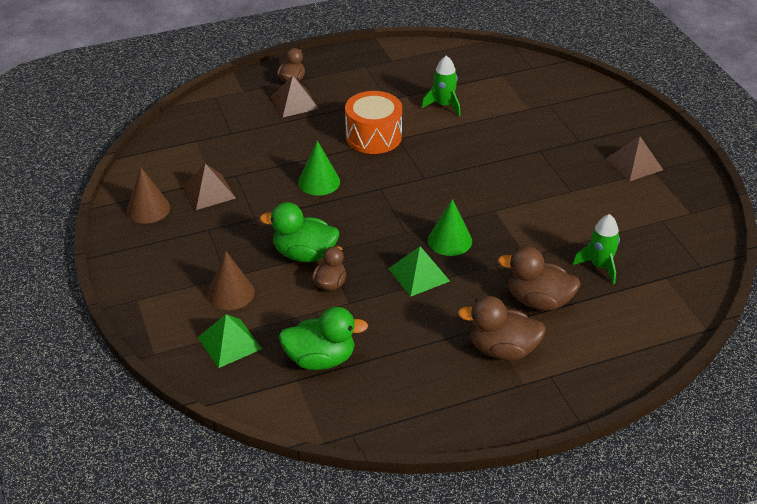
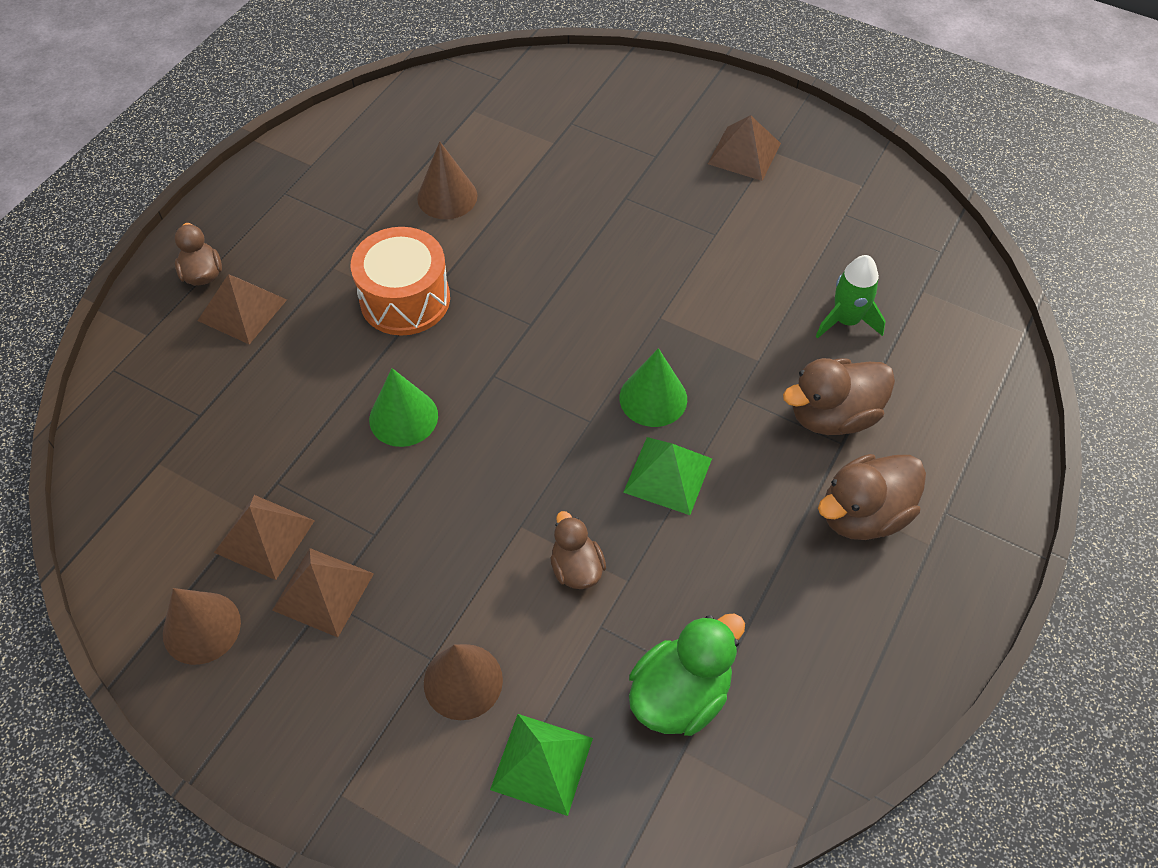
camera: 40 degrees left, 15 degrees up
green duck [260,202,339,262] -> none
green rocket [421,55,460,116] -> brown cone [417,141,478,219]
none -> brown pyramid [272,548,374,637]

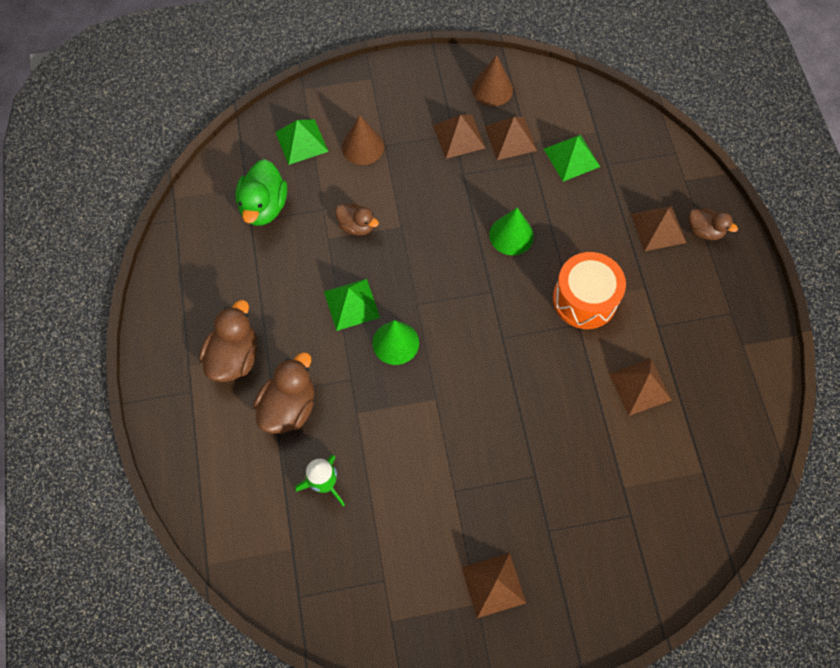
camera: 140 degrees right, 10 degrees up
brown cone [417,141,478,219] -> brown pyramid [609,359,671,416]
none -> green pyramid [544,135,600,182]

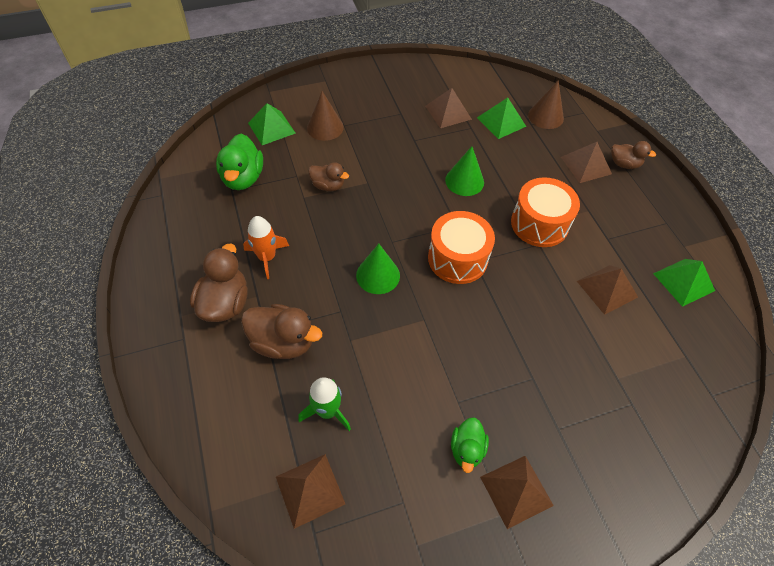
camera: 10 degrees left, 10 degrees down
brown duck [253,352,314,434] -> brown duck turned 90 degrees clockwise [241,304,322,359]
green pyramid [324,279,380,331] -> green pyramid moved to [653,259,715,307]
brown pyramid [433,115,485,159] -> brown pyramid moved to [276,454,345,529]
brown cone [472,55,513,106] -> brown cone moved to [528,80,564,129]
none -> orange rocket [243,216,289,279]
none -> orange drum [428,211,495,284]
none -> green duck [451,417,489,473]

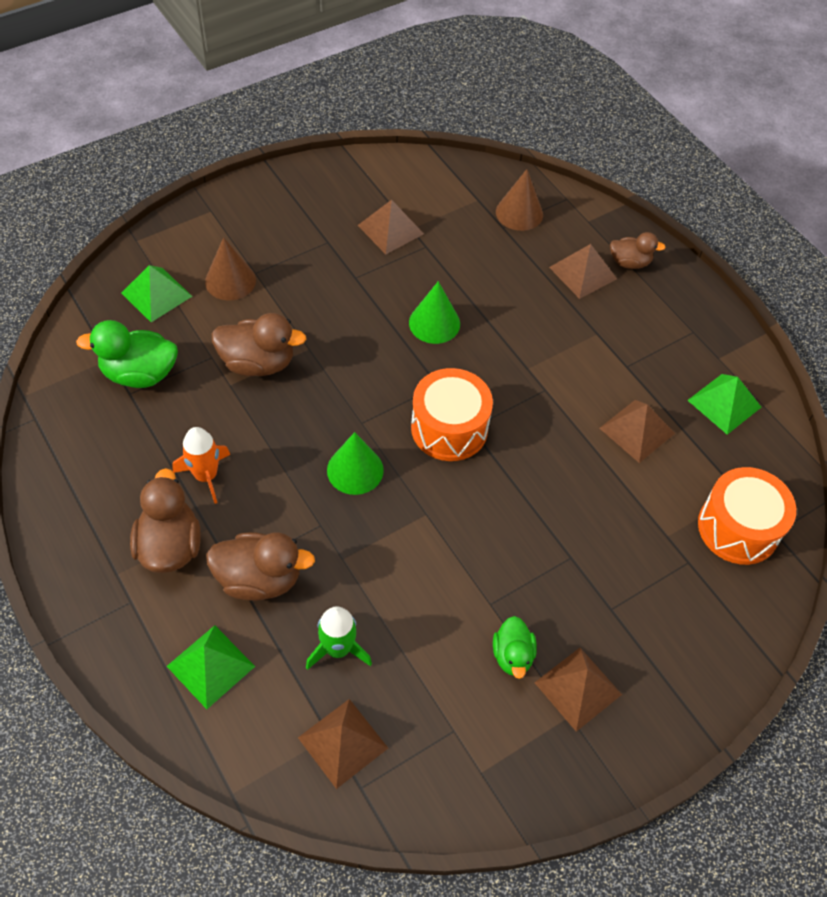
camera: 15 degrees left, 0 degrees up
green duck [216,134,263,190] -> green duck turned 105 degrees clockwise [76,320,178,388]
brown duck [308,162,349,191] -> brown duck [212,313,306,376], size x1.62
green pyramid [477,97,526,139] -> green pyramid moved to [167,625,255,709]
orange drum [511,177,580,247] -> orange drum moved to [698,467,796,565]

